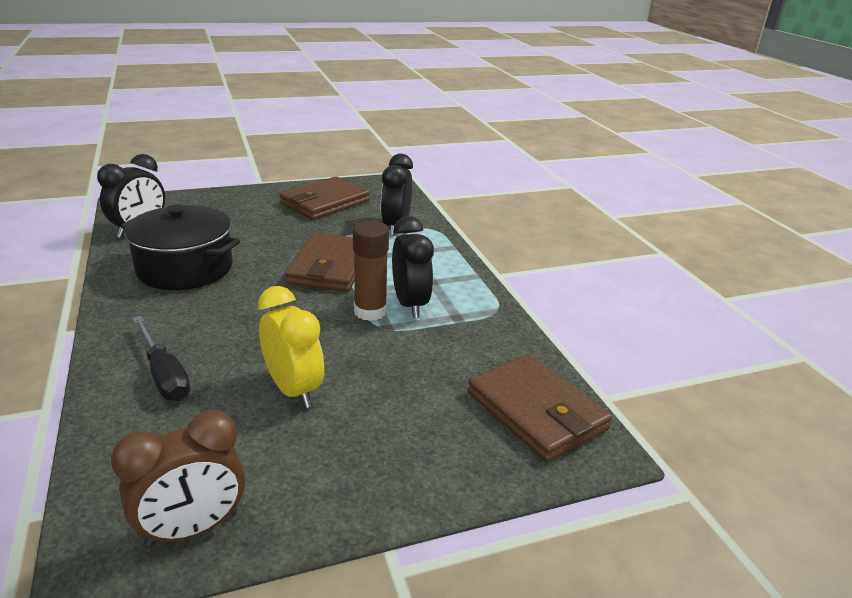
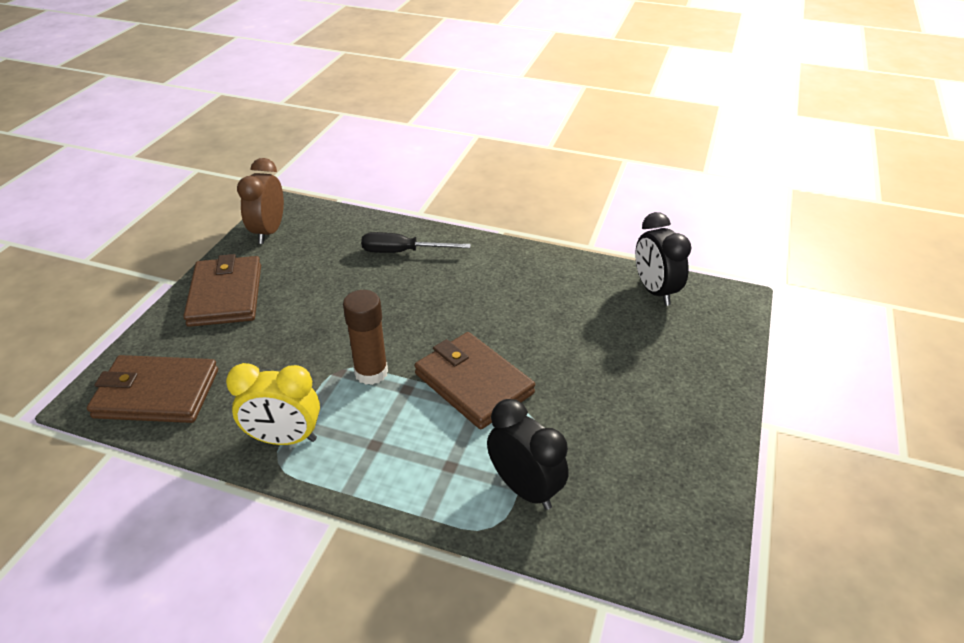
camera: 130 degrees right, 10 degrees up
black pot [121,204,240,290] -> none
yellow clock [258,286,324,408] -> yellow clock moved to [226,363,320,445]
brown wallet [280,176,370,220] -> brown wallet moved to [183,254,261,327]
black clock [392,216,434,318] -> none

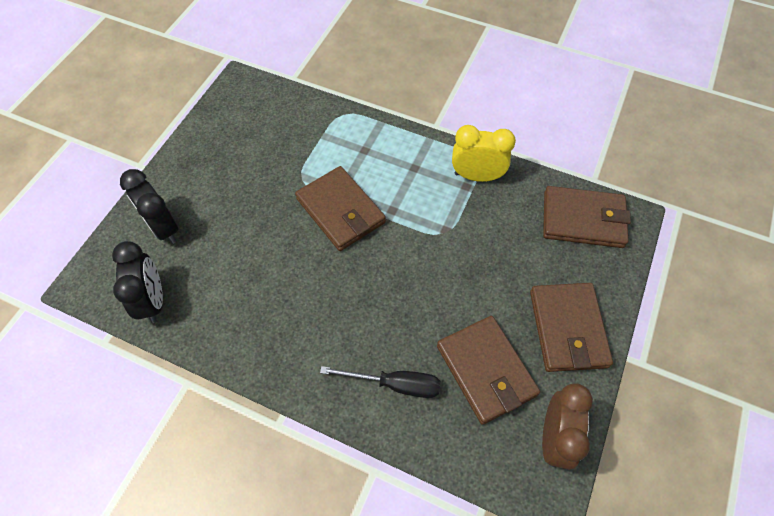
camera: 175 degrees left, 20 degrees up
brown glue stick [343,290,388,385] -> none
black clock [487,399,569,510] -> black clock moved to [120,169,179,244]
none -> brown wallet [437,316,540,425]

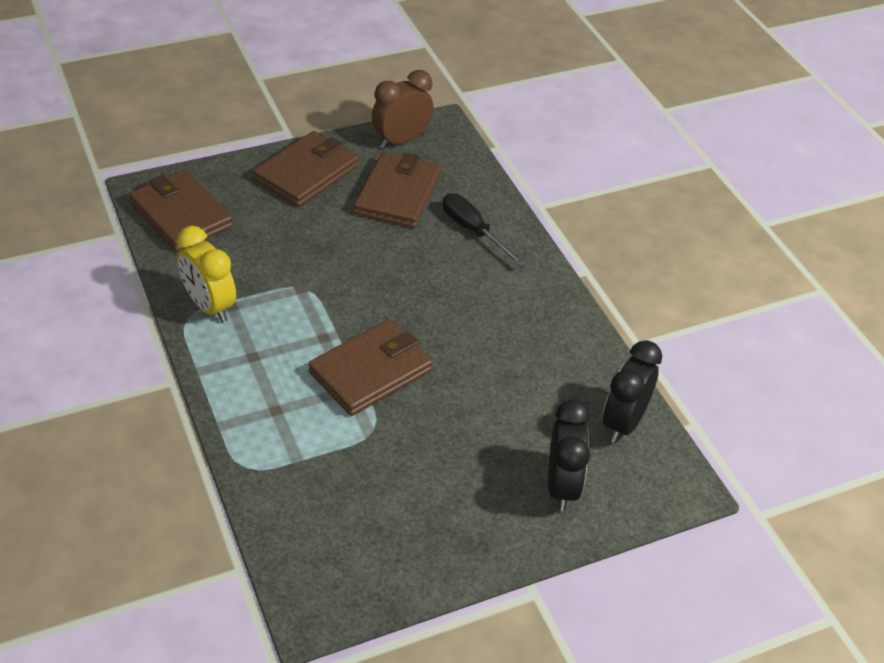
camera: 140 degrees left, 15 degrees down
brown wallet [295,166,386,251] -> brown wallet turned 45 degrees clockwise [308,320,433,416]

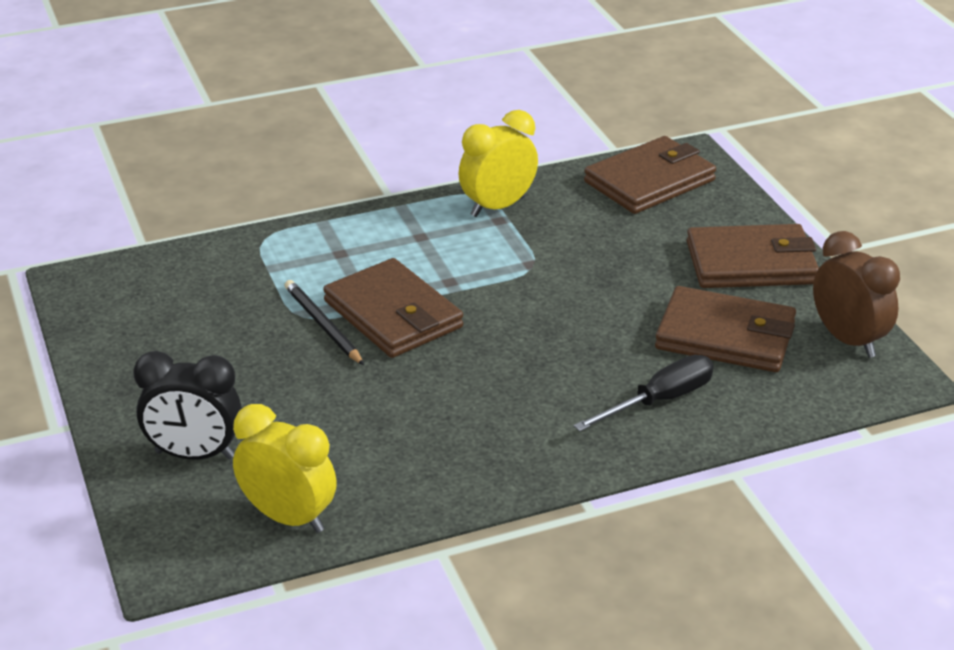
camera: 95 degrees right, 10 degrees down
brown wallet [253,131,358,207] -> brown wallet turned 45 degrees counterclockwise [687,224,819,288]
black clock [603,340,662,443] -> yellow clock [233,404,337,533]
none -> black pencil [285,280,364,365]

